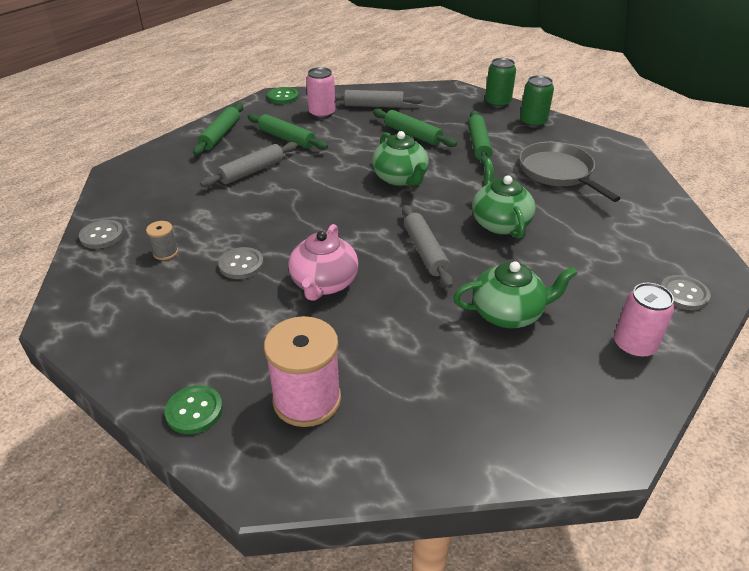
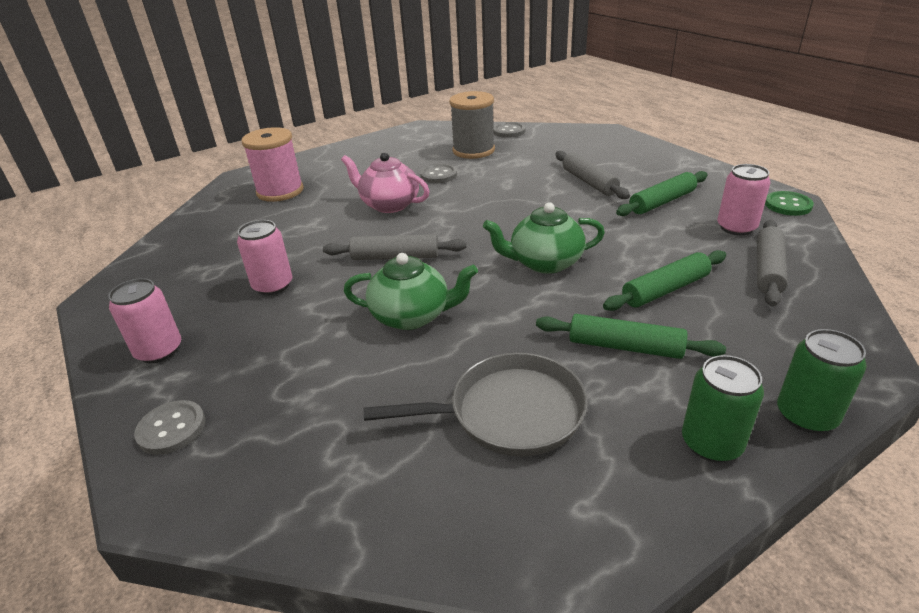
camera: 110 degrees right, 5 degrees down
grey spool [146,221,178,260] -> grey spool [449,91,495,159], size x2.16
green button [165,385,223,434] -> none
green rolling pin [193,103,243,155] -> none
green teapot [453,262,578,328] -> pink can [237,220,293,295]

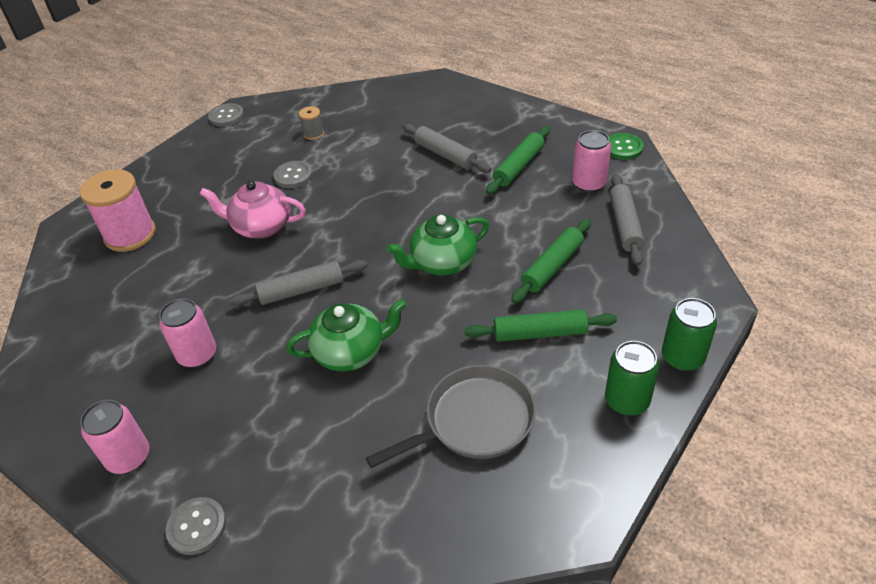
camera: 20 degrees left, 10 degrees up
grey spool [449,91,495,159] -> grey spool [299,106,324,140], size x0.46
grey button [493,122,525,138] -> grey button moved to [208,103,244,127]

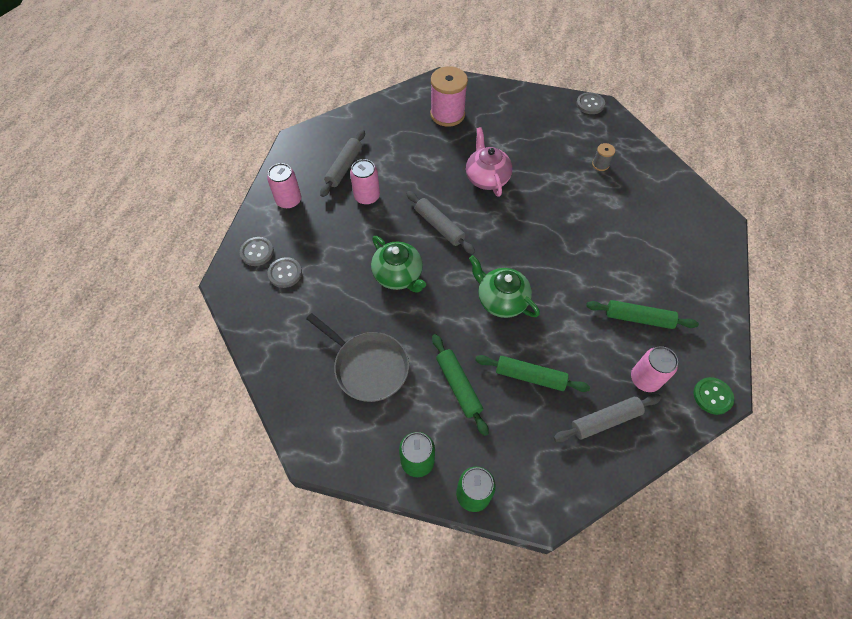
camera: 65 degrees right, 15 degrees up
grey button [273,161,313,188] -> grey button moved to [268,257,302,288]
grey rolling pin [402,124,491,173] -> grey rolling pin moved to [320,130,365,197]

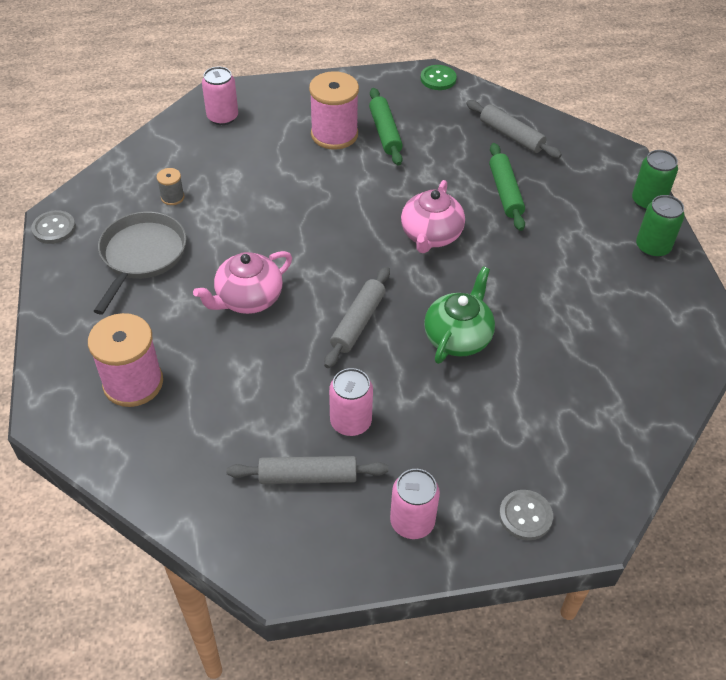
camera: 115 degrees left, 10 degrees down
grey button [268,257,302,288] -> none
grey pan [306,313,409,402] -> grey pan moved to [94,212,186,315]
green rolling pin [432,334,489,436] -> none
green teapot [469,255,540,318] -> pink teapot [401,180,465,253]
pink can [631,346,678,392] -> pink can moved to [202,67,238,125]
none -> pink spool [309,71,359,150]

